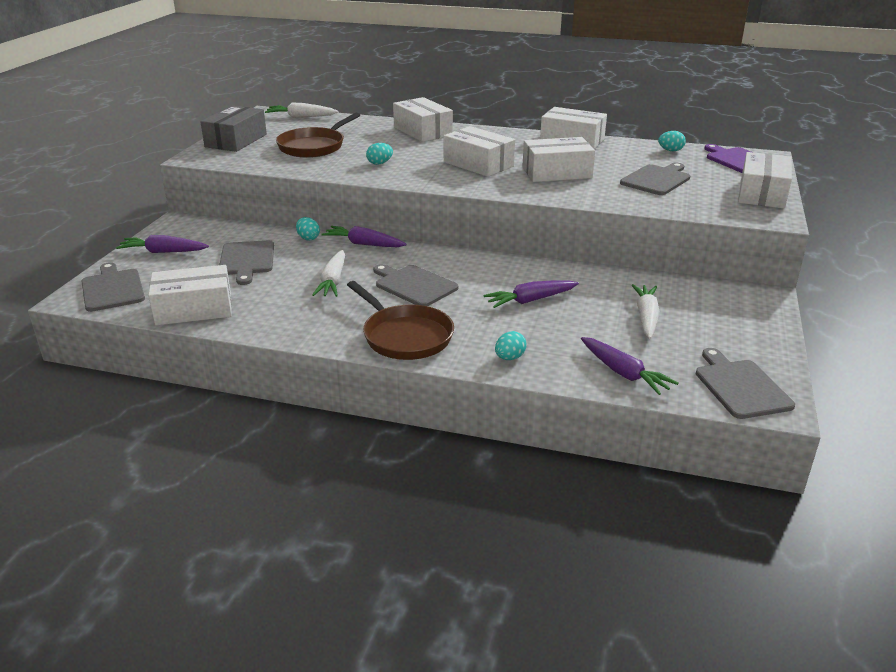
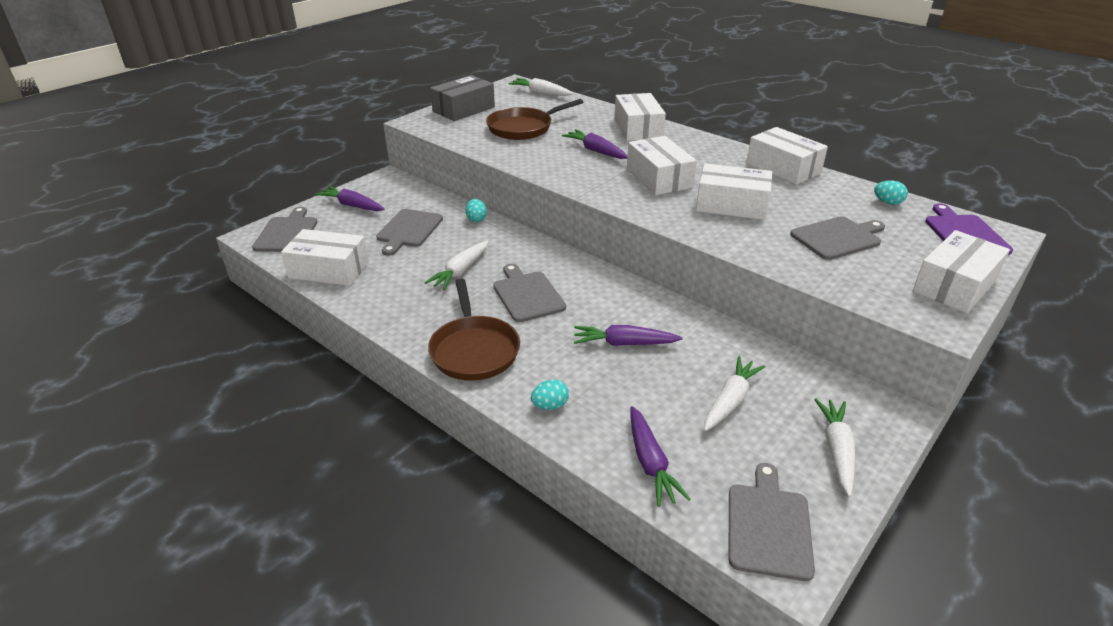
camera: 25 degrees right, 5 degrees up
purple carrot [321,226,407,247] -> purple carrot moved to [562,129,627,159]
turquoise egg [366,143,393,165] -> none
none -> white carrot [814,399,855,497]

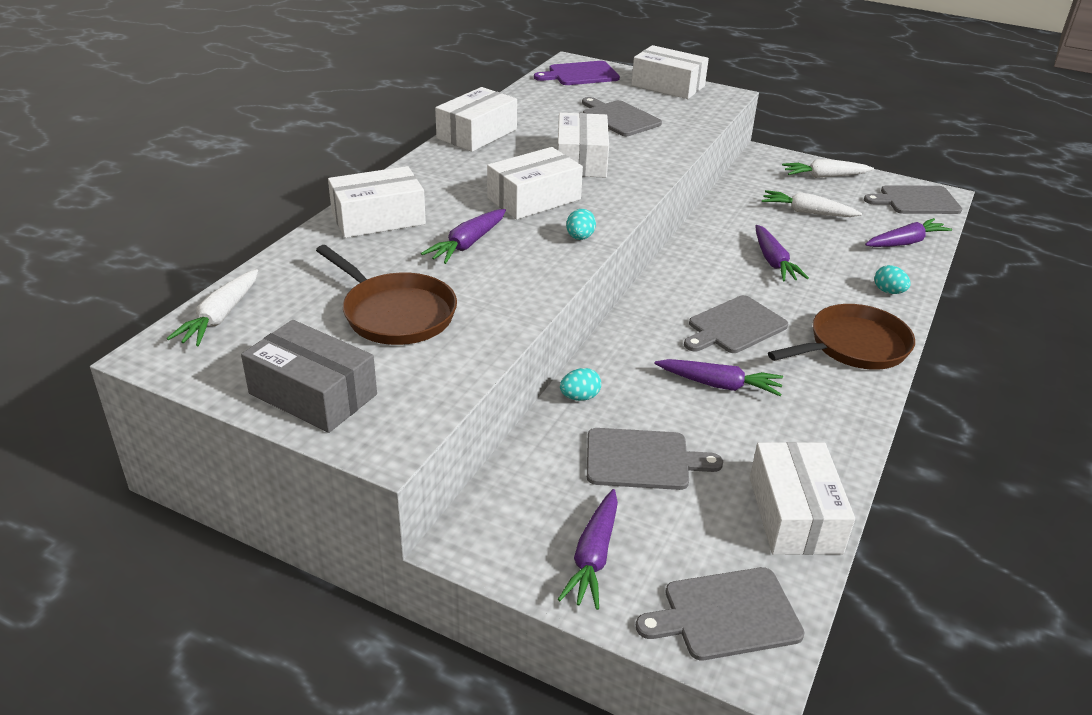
camera: 105 degrees left, 0 degrees up
white carrot [424,241,489,290] -> purple carrot [655,359,783,396]
turquoise egg [874,180,908,205] -> turquoise egg moved to [566,209,596,240]

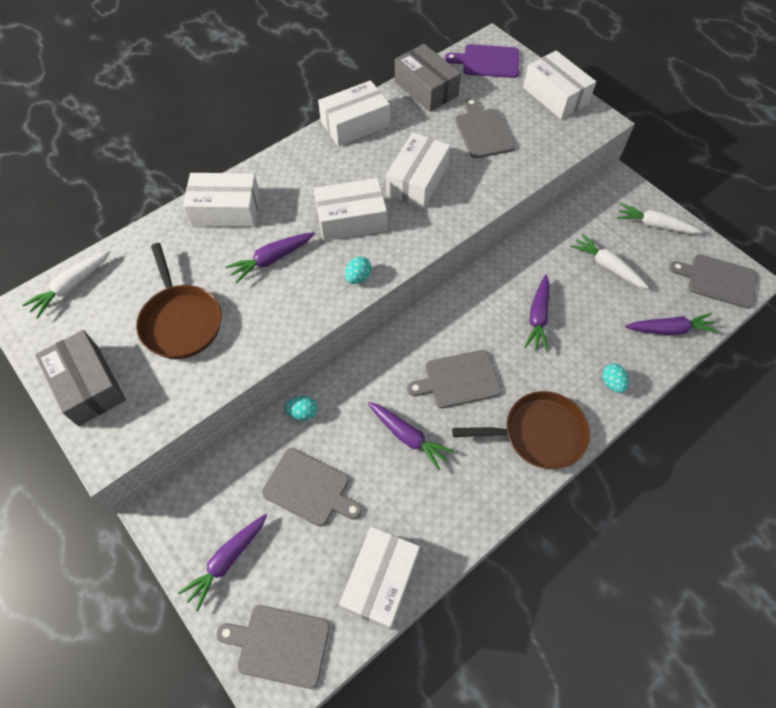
camera: 25 degrees right, 25 degrees up
none -> grey box [395,44,461,112]

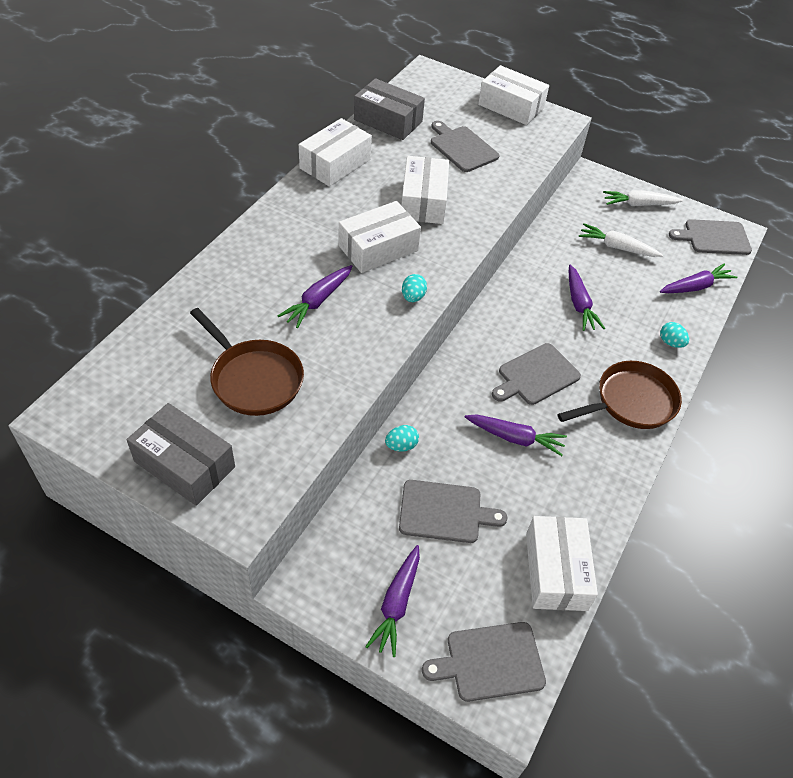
camera: 25 degrees left, 10 degrees down
white carrot [22,250,111,319] -> none
white box [183,173,260,227] -> none
purple cutting board [445,44,519,78] -> none

